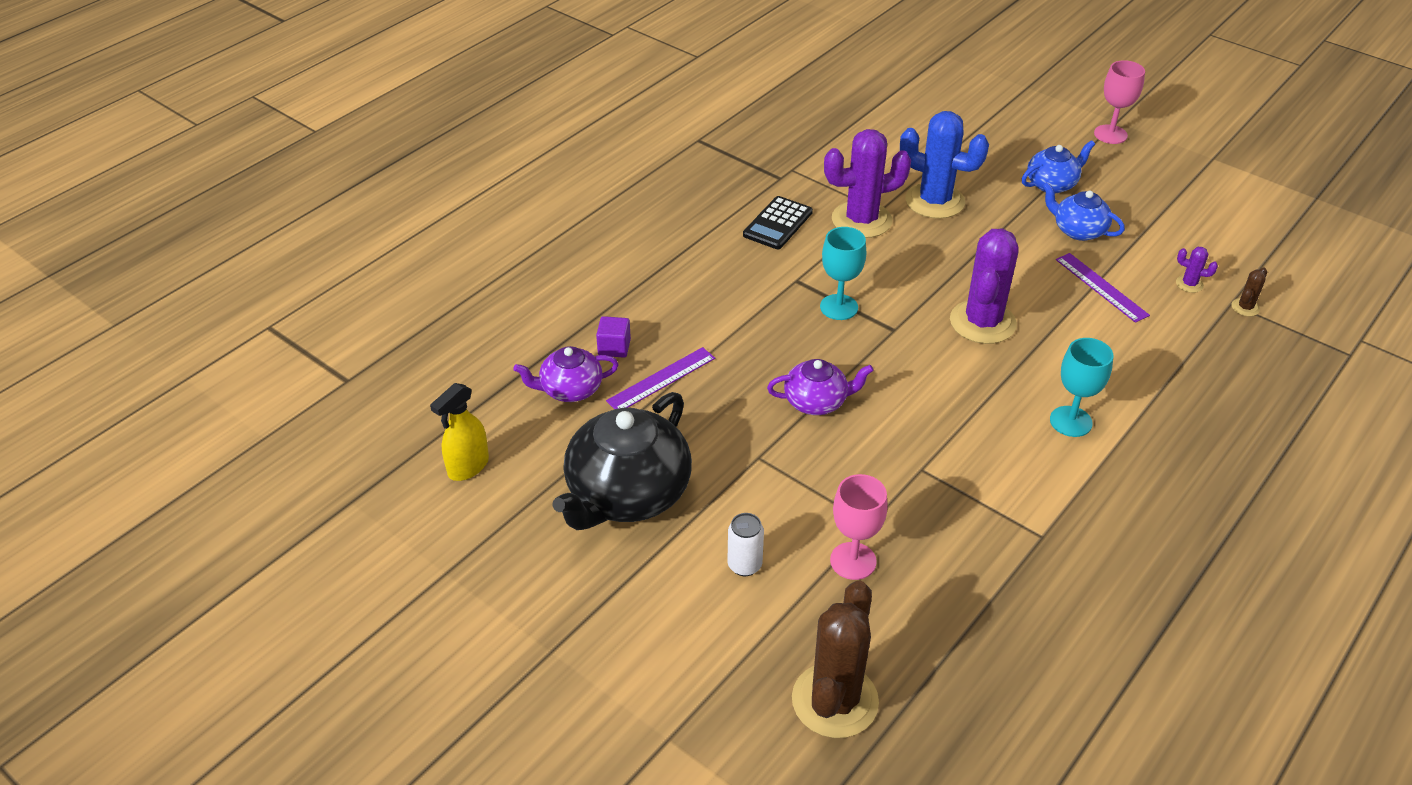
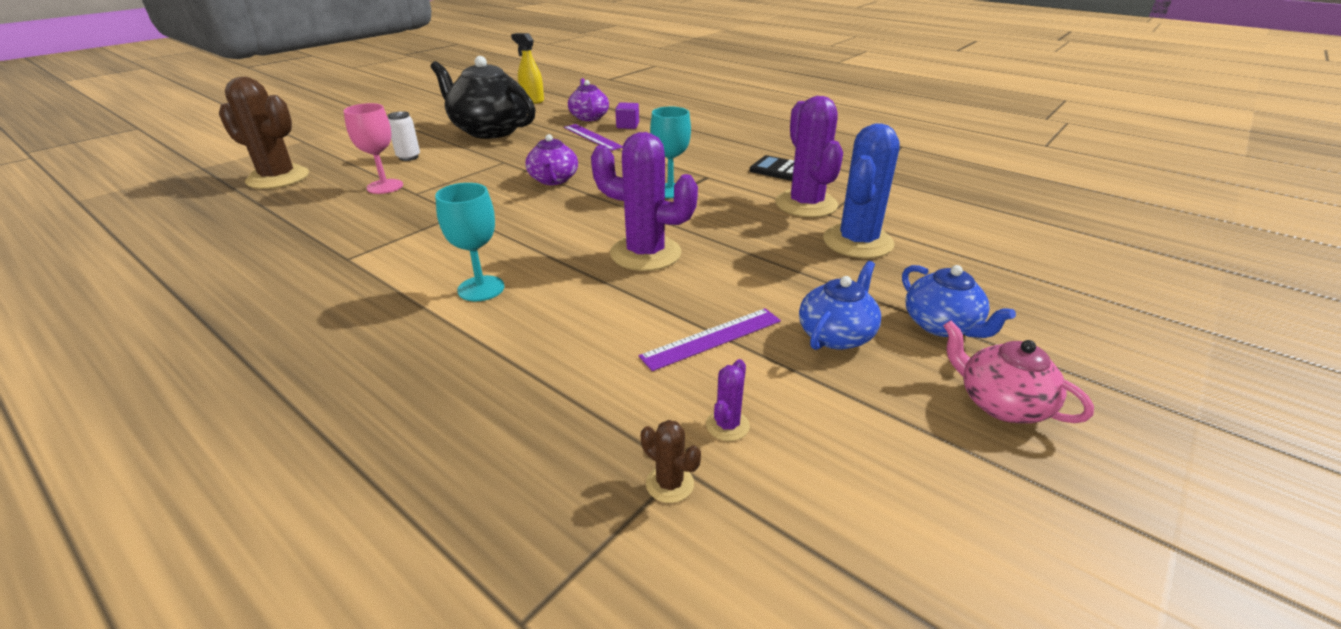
camera: 90 degrees right, 10 degrees down
pink goblet [1094,60,1145,144] -> none
none -> pink teapot [943,320,1094,423]

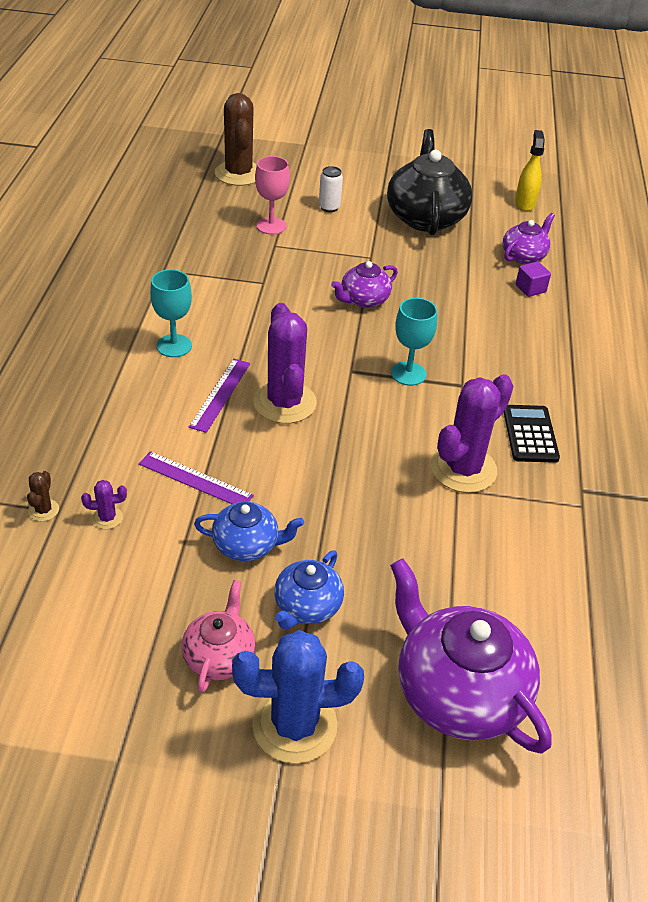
camera: 55 degrees right, 10 degrees up
purple ruler [564,124,623,151] -> purple ruler moved to [189,359,250,433]
blue cactus [823,123,900,258] -> blue cactus moved to [232,630,364,764]
none -> purple teapot [390,558,552,754]

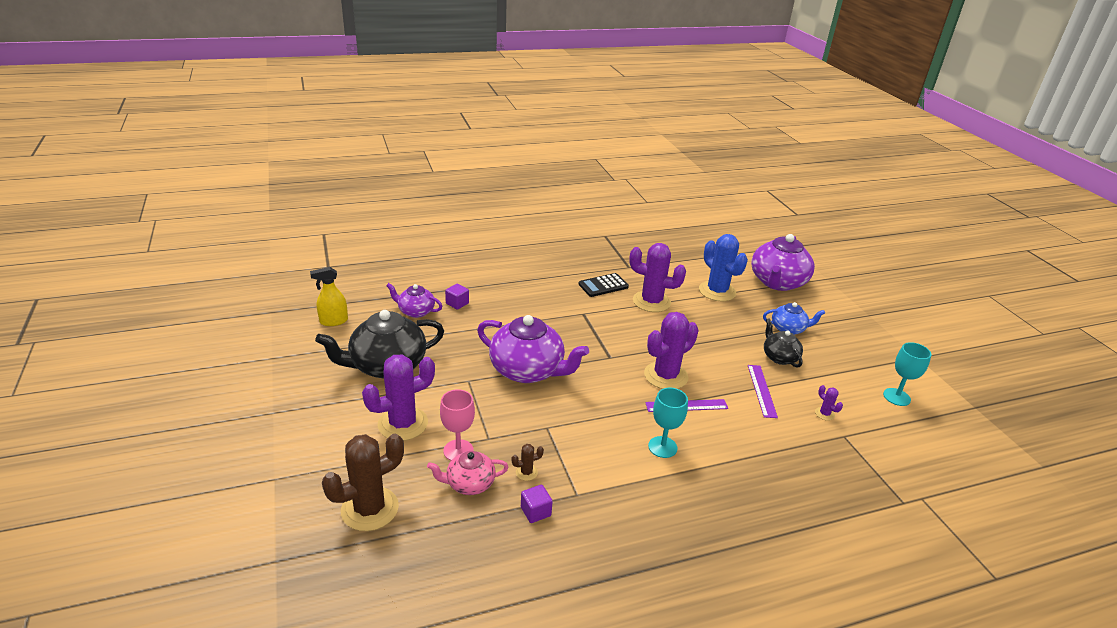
camera: 115 degrees left, 10 degrees down
brown cactus [27,471,59,521] -> brown cactus moved to [511,444,544,481]
pink teapot [182,580,256,693] -> pink teapot moved to [427,451,509,495]
blue teapot [194,502,304,561] -> black teapot [764,318,803,368]
blue cactus [232,630,364,764] -> blue cactus moved to [699,234,748,301]
white can [319,166,343,212] -> purple cactus [362,354,435,441]
purple teapot [331,261,398,308] -> purple teapot [477,315,589,383], size x1.86
turquoise goblet [391,298,437,386] -> turquoise goblet moved to [883,342,931,406]
none -> purple cube [521,485,553,523]

